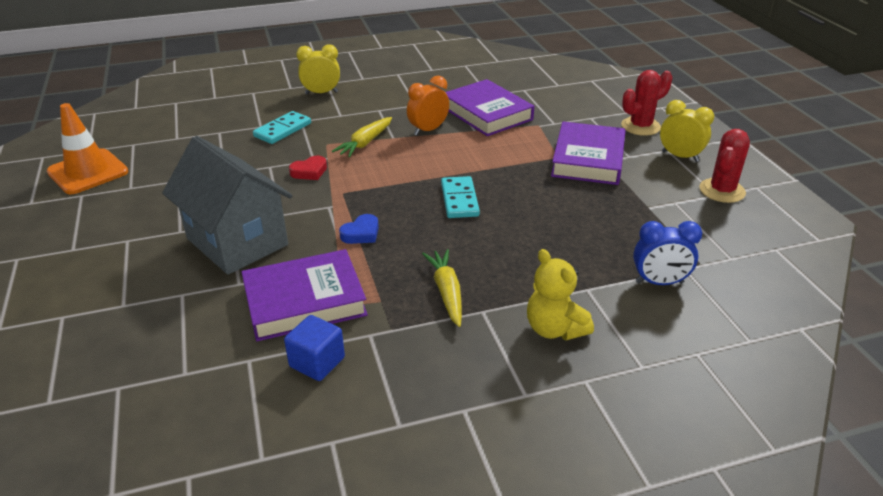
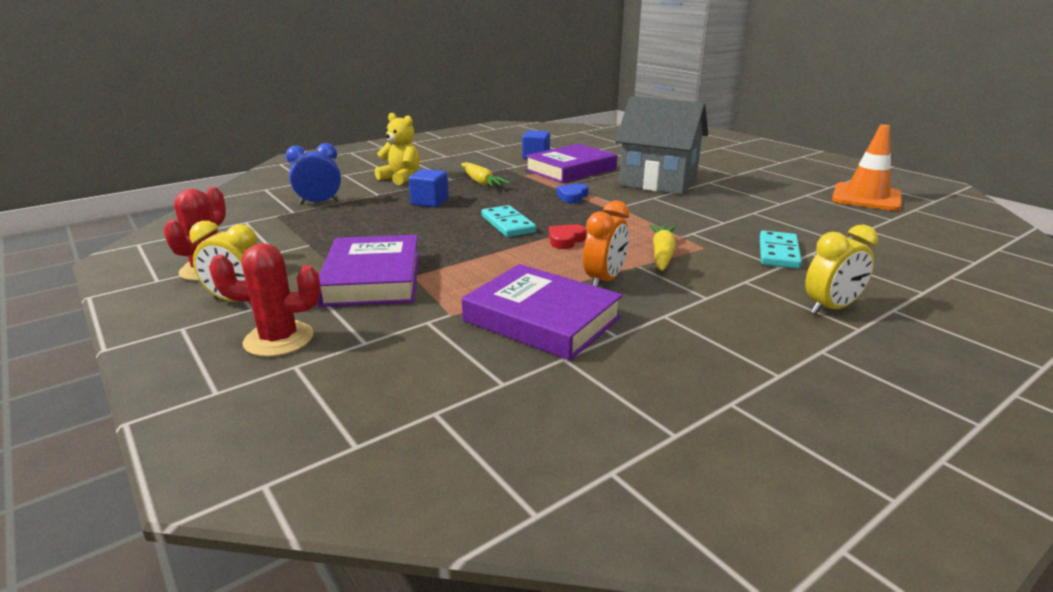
camera: 160 degrees right, 10 degrees down
red heart [289,156,327,180] -> red heart moved to [549,224,587,249]
red cactus [621,70,672,136] -> red cactus turned 45 degrees clockwise [209,243,321,357]
none -> blue cube [409,169,449,207]

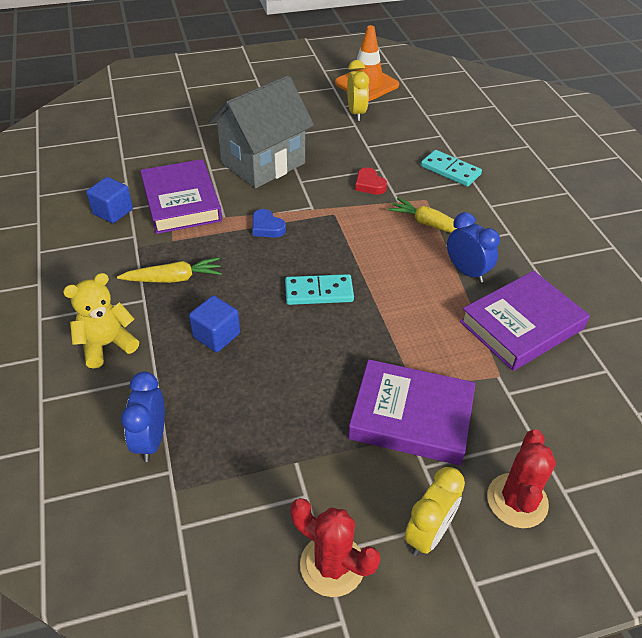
camera: 70 degrees left, 20 degrees up
red heart [549,224,587,249] -> red heart moved to [355,167,387,195]
orange clock [583,200,629,287] -> blue clock [447,212,500,283]
yellow clock [805,225,878,314] -> yellow clock moved to [347,60,369,121]

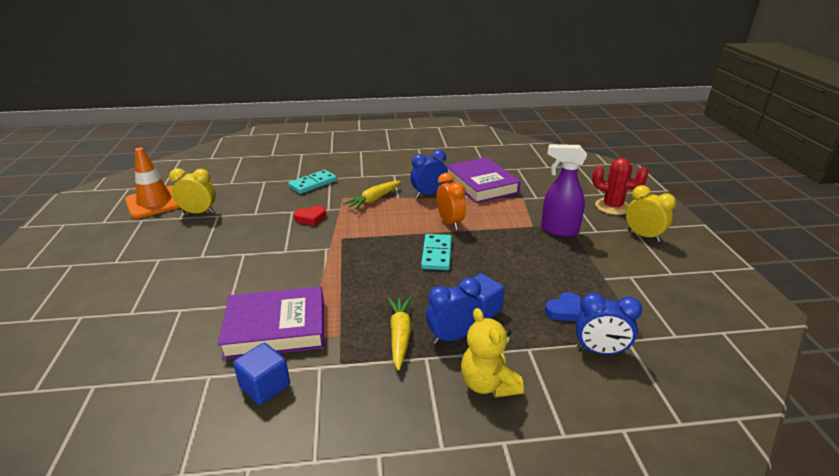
camera: 80 degrees left, 15 degrees down
grey house [209,76,314,188] -> none
blue heart [252,209,286,238] -> blue heart moved to [545,292,581,321]
red cactus [291,498,380,597] -> none
purple book [348,359,476,465] -> purple spray bottle [541,144,587,237]
none -> blue clock [426,277,482,344]
none -> orange clock [436,173,466,230]

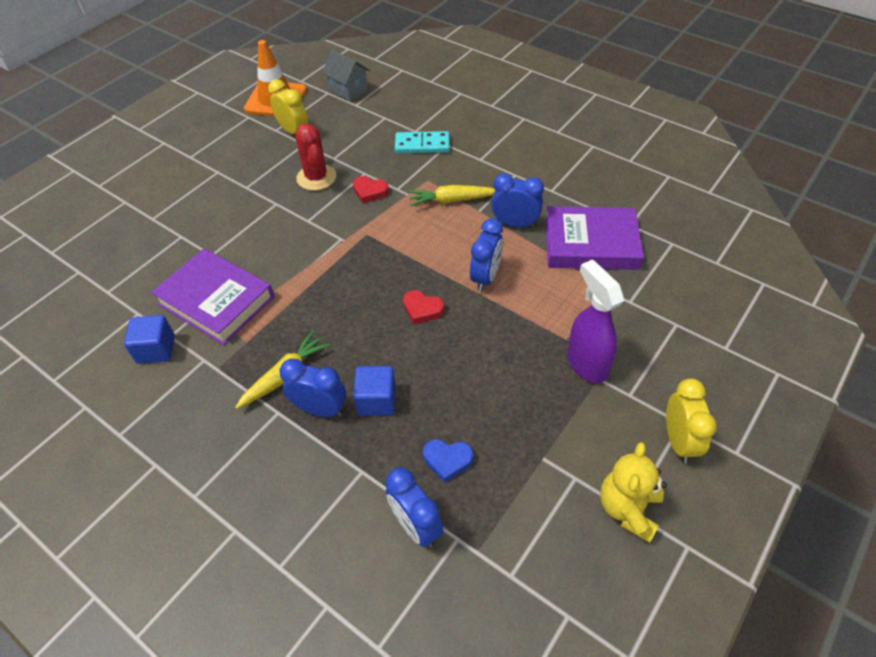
camera: 45 degrees right, 20 degrees up
turquoise domino [421,234,452,270] -> red heart [403,290,444,325]
orange clock [436,173,466,230] -> blue clock [470,218,503,292]
purple book [446,157,521,203] -> purple book turned 75 degrees clockwise [545,206,644,270]
yellow teddy bear [461,308,524,398] -> yellow teddy bear moved to [600,442,667,543]
red cactus [592,158,648,215] -> red cactus moved to [296,124,336,191]
none -> grey house [322,50,370,101]

